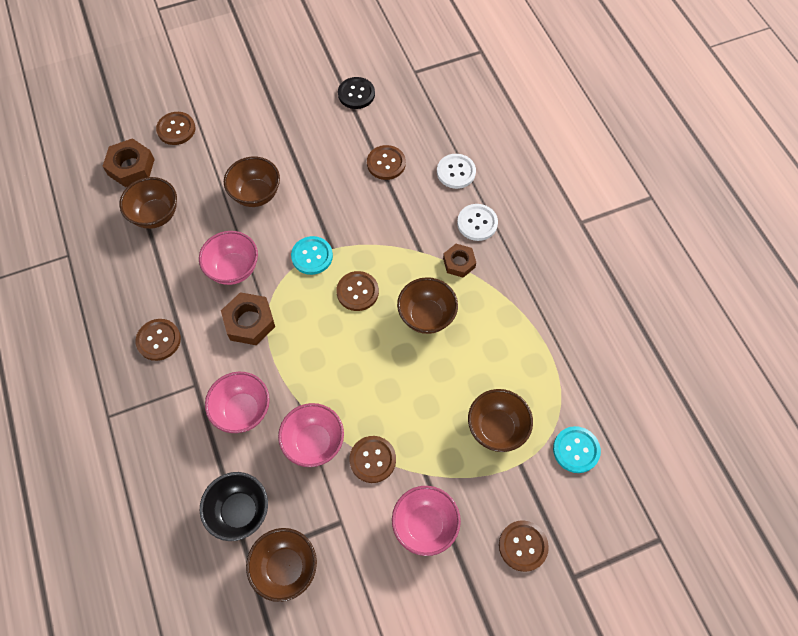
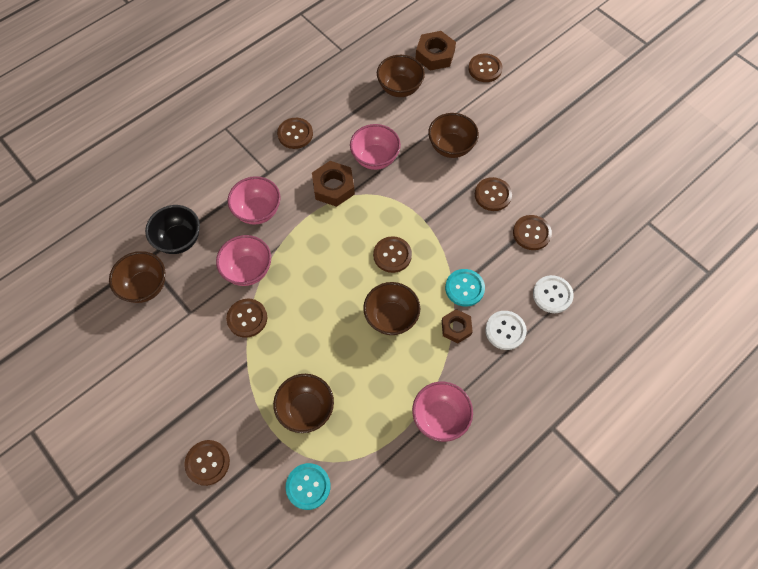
camera: 70 degrees right, 0 degrees up
turquoise button [291,236,333,275] -> turquoise button moved to [445,269,485,307]
black button [338,77,375,109] -> none
pink bowl [392,486,461,556] -> pink bowl moved to [412,382,473,442]
none -> brown button [475,177,512,211]

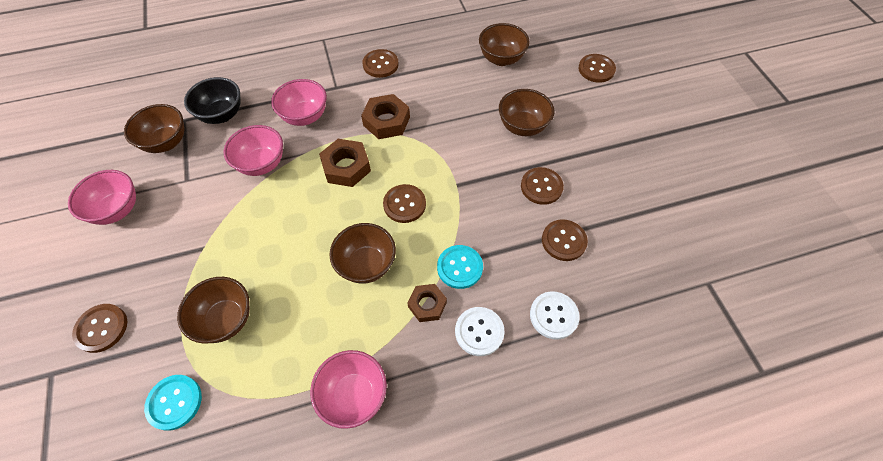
camera: 25 degrees right, 5 degrees down
brown button [226,299,267,338] -> none
pink bowl [350,124,401,170] -> pink bowl moved to [68,170,136,225]
brown nut [415,31,456,71] -> brown nut moved to [319,139,371,187]

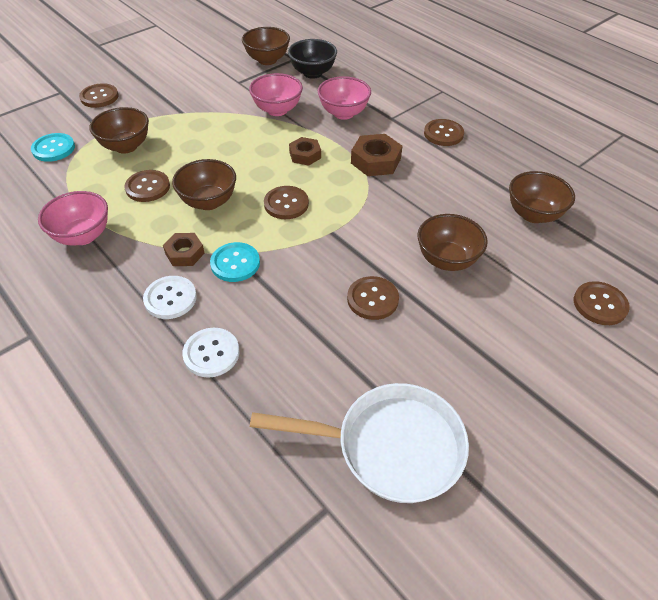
camera: 65 degrees right, 10 degrees down
pink bowl [68,170,136,225] -> none
brown nut [319,139,371,187] -> brown nut [289,137,321,166], size x0.66
brown button [542,219,588,261] -> brown button moved to [124,170,170,202]
none -> white pan [250,383,469,503]

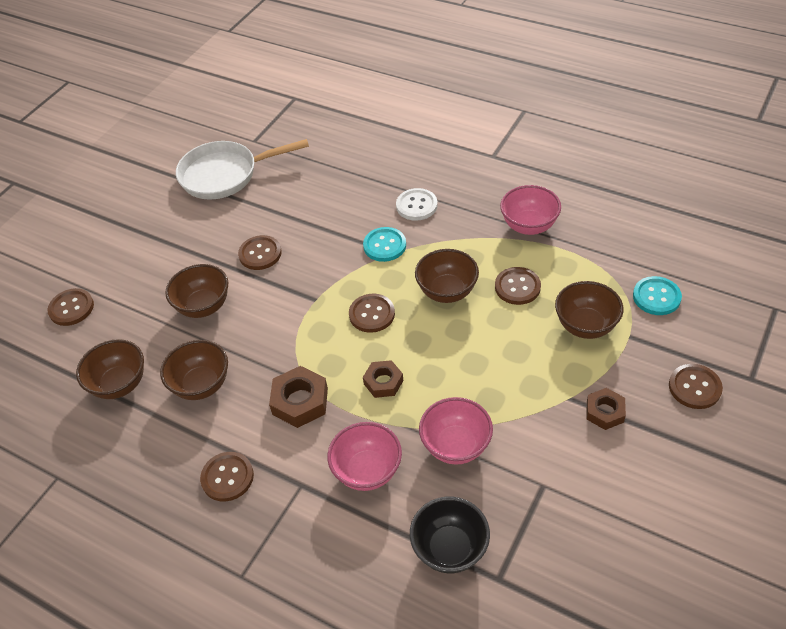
camera: 165 degrees right, 0 degrees up
brown nut [163,233,205,266] -> brown nut moved to [587,388,626,430]
white button [182,328,239,378] -> none
brown bowl [242,27,290,65] -> brown bowl moved to [160,340,228,400]

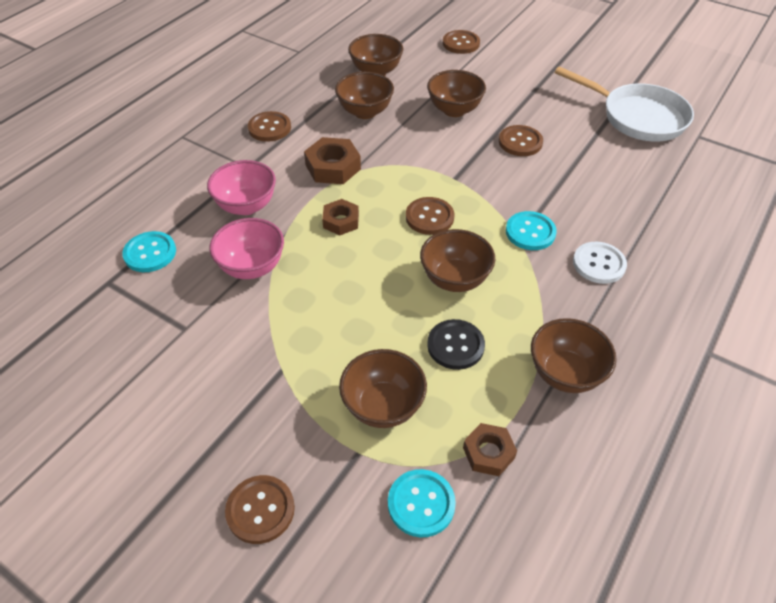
camera: 90 degrees right, 0 degrees up
white pan [176,139,309,200] -> white pan turned 135 degrees clockwise [555,66,694,142]
black bowl [410,497,490,573] -> turquoise button [122,231,176,272]
brown button [495,267,541,305] -> black button [427,319,485,370]
pink bowl [500,185,561,235] -> brown bowl [531,318,617,393]
brown nut [587,388,626,430] -> brown nut moved to [463,423,517,476]

